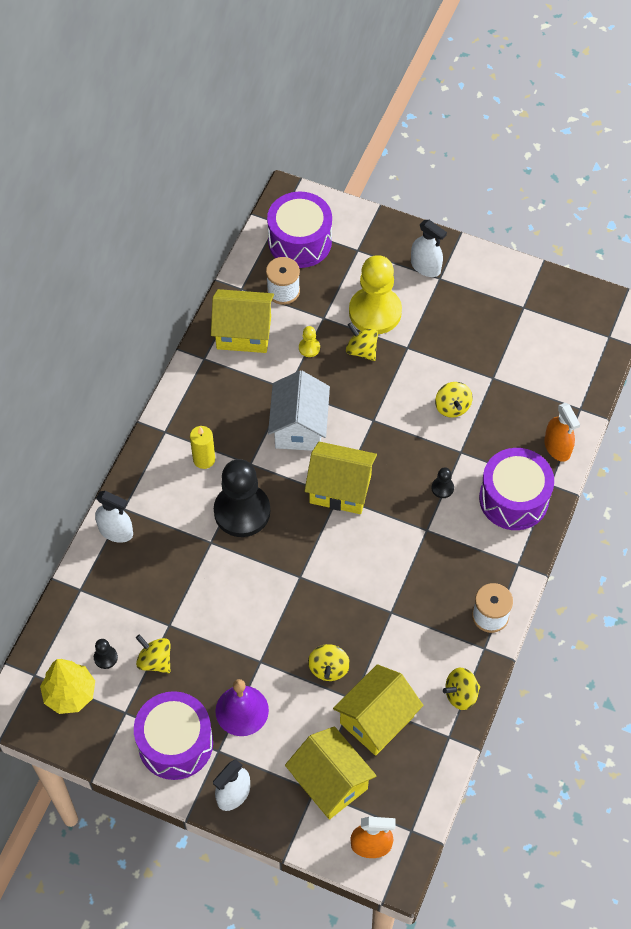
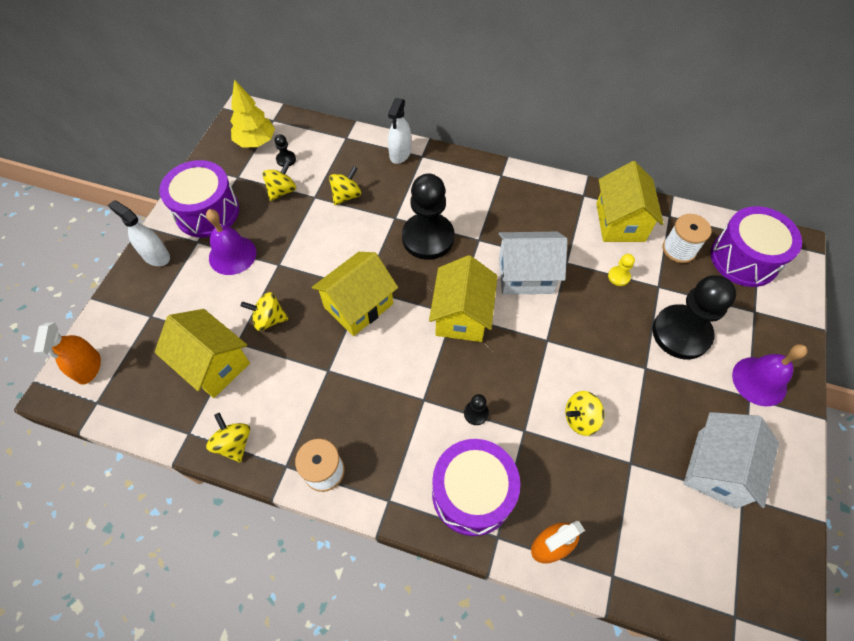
camera: 85 degrees right, 0 degrees up
yellow candle [190,426,215,469] -> none
yellow house [285,726,377,820] -> yellow house moved to [312,252,398,336]
yellow spinning top [346,322,378,361] -> yellow spinning top moved to [329,166,361,205]
yellow pawn [349,255,402,334] -> black pawn [652,275,736,359]
white spray bottle [411,220,447,277] -> purple bell [732,344,808,406]
none -> white house [684,412,779,509]

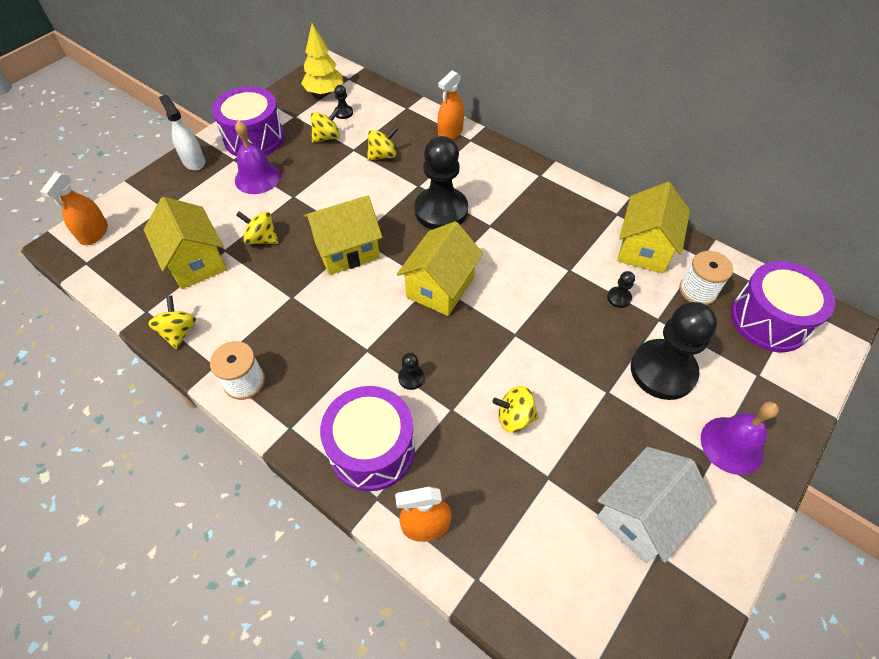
camera: 20 degrees right, 5 degrees down
white spray bottle [388,98,411,164] -> orange spray bottle [437,71,464,140]
white house [499,232,568,295] -> none
yellow pawn [608,254,635,286] -> black pawn [607,271,635,308]

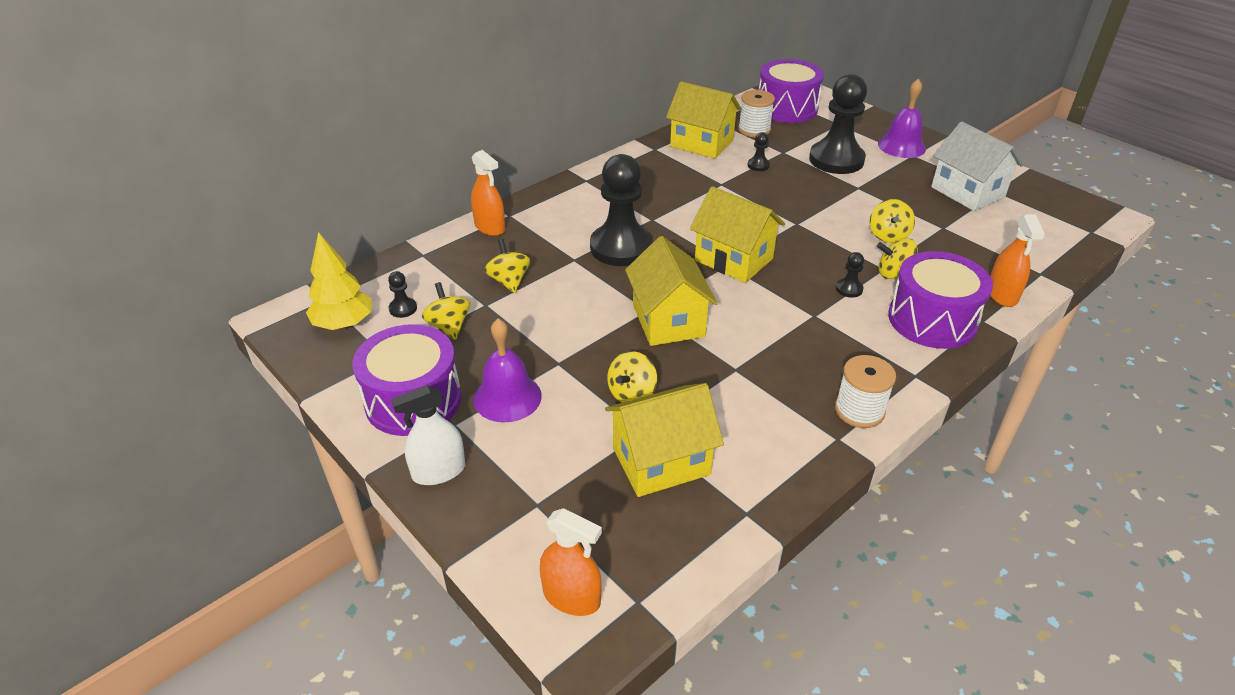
camera: 80 degrees left, 15 degrees down
yellow spinning top [148,296,196,349] -> yellow spinning top moved to [877,238,918,279]

